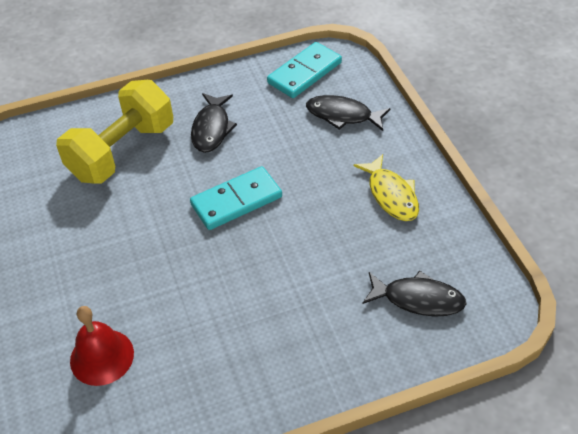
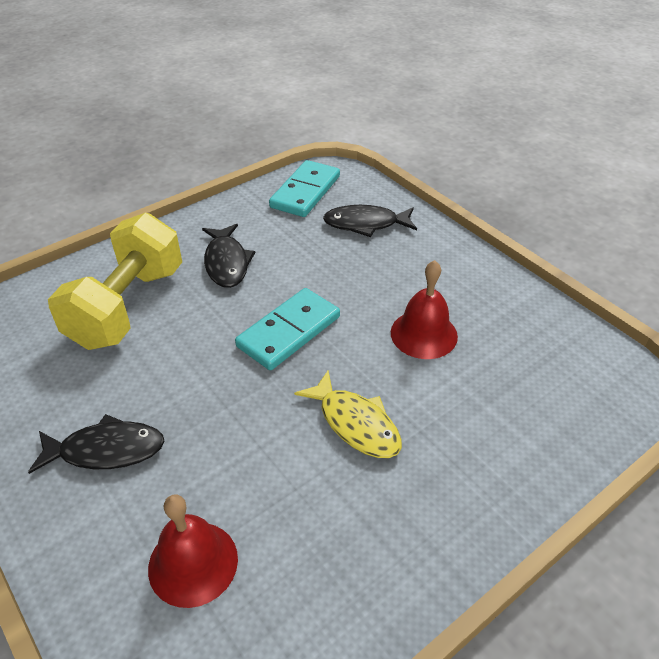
camera: 20 degrees left, 5 degrees down
yellow fish [353,154,419,221] -> yellow fish moved to [294,371,402,458]
black fish [362,271,467,317] -> black fish moved to [28,414,164,474]
none -> red bell [391,260,458,359]

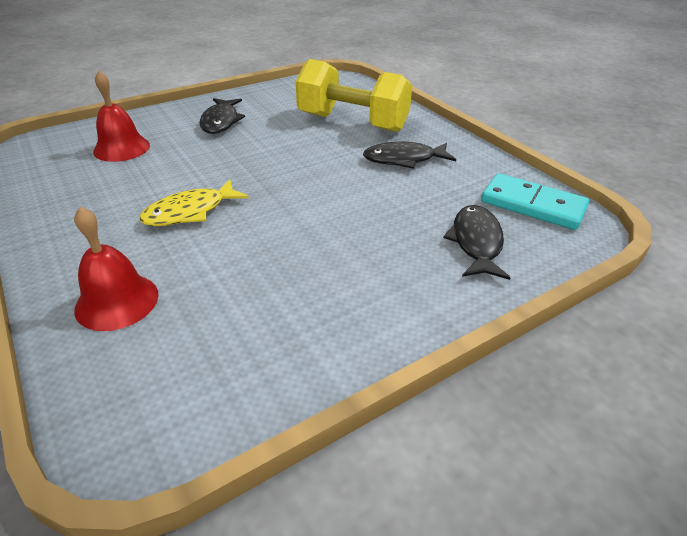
camera: 95 degrees right, 5 degrees down
turquoise domino [235,288,340,370] -> none
red bell [391,260,458,359] -> red bell moved to [74,206,158,331]

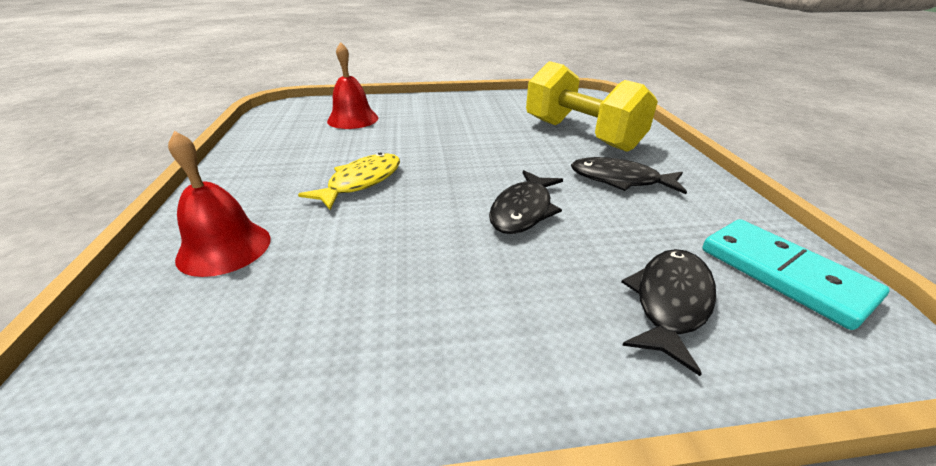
camera: 25 degrees right, 5 degrees down
yellow fish [139,179,249,226] -> yellow fish turned 135 degrees clockwise [298,153,400,210]
black fish [200,98,245,134] -> black fish moved to [489,170,563,234]

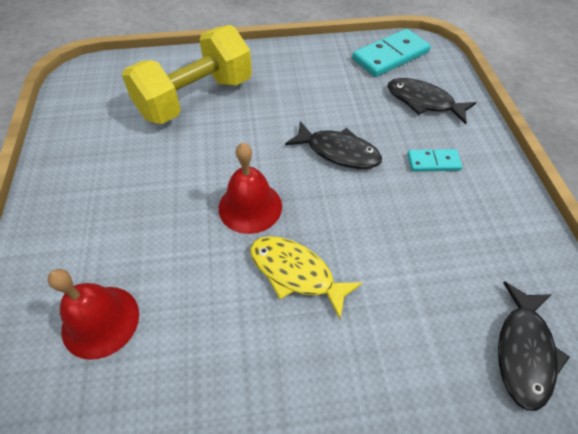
camera: 90 degrees left, 20 degrees up
red bell [168,131,271,277] -> red bell moved to [219,143,282,234]
black fish [571,157,687,194] -> black fish moved to [498,281,570,411]
none -> turquoise domino [407,149,463,172]

